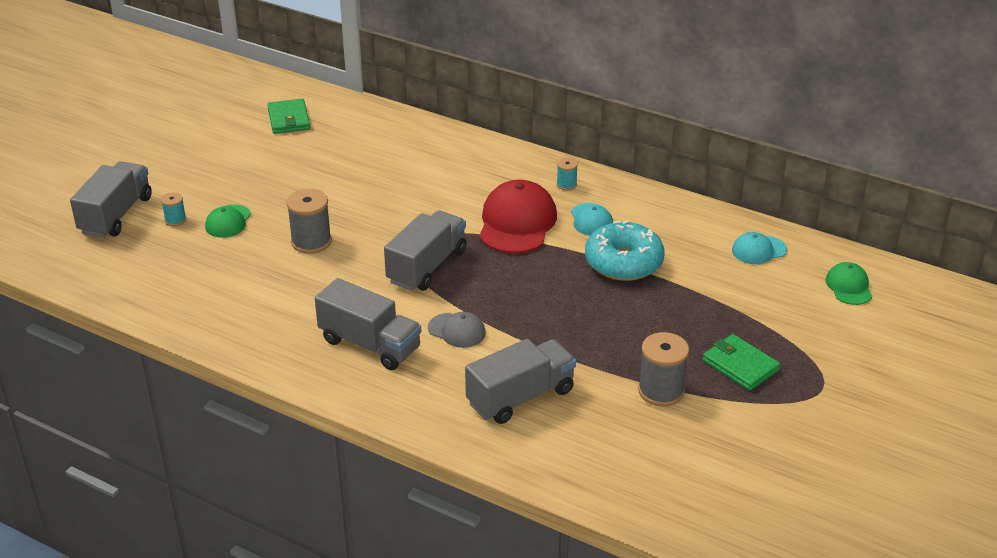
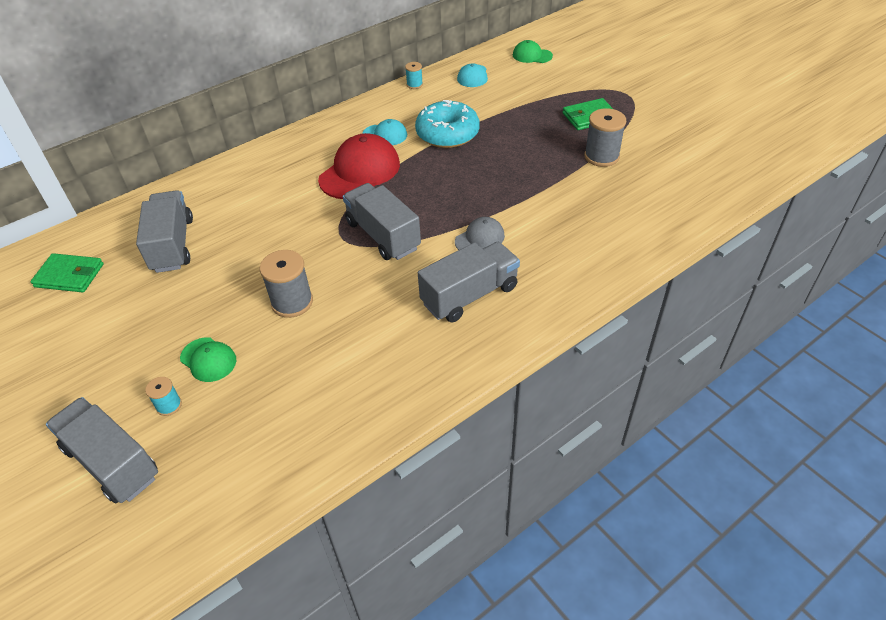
camera: 65 degrees left, 10 degrees up
grey truck [465,339,576,424] -> grey truck moved to [136,190,193,273]
red cap [479,180,557,253] -> red cap turned 90 degrees clockwise [318,133,400,199]
turquoise spool [557,158,578,191] -> turquoise spool moved to [405,62,423,89]

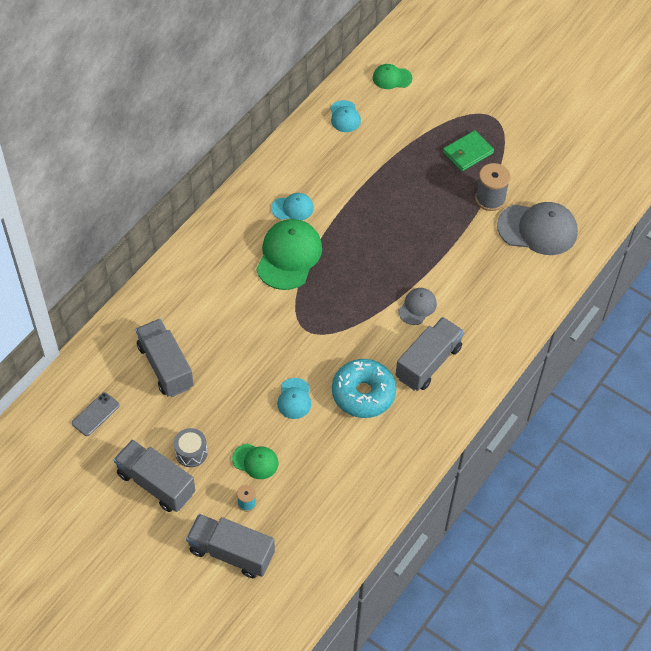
camera: 20 degrees left, 10 degrees up
green wallet [30,253,104,292] -> grey phone [72,392,120,436]
grey spool [260,250,313,318] -> turquoise cap [277,378,311,419]
red cap [318,133,400,199] -> green cap [256,219,322,290]
grey truck [343,183,421,260] -> grey truck moved to [114,439,195,512]
turquoise spool [405,62,423,89] -> none
turquoise donut [415,100,480,148] -> turquoise donut moved to [332,359,396,418]
none -> grey drum [174,428,208,467]
none -> grey cap [497,202,578,255]

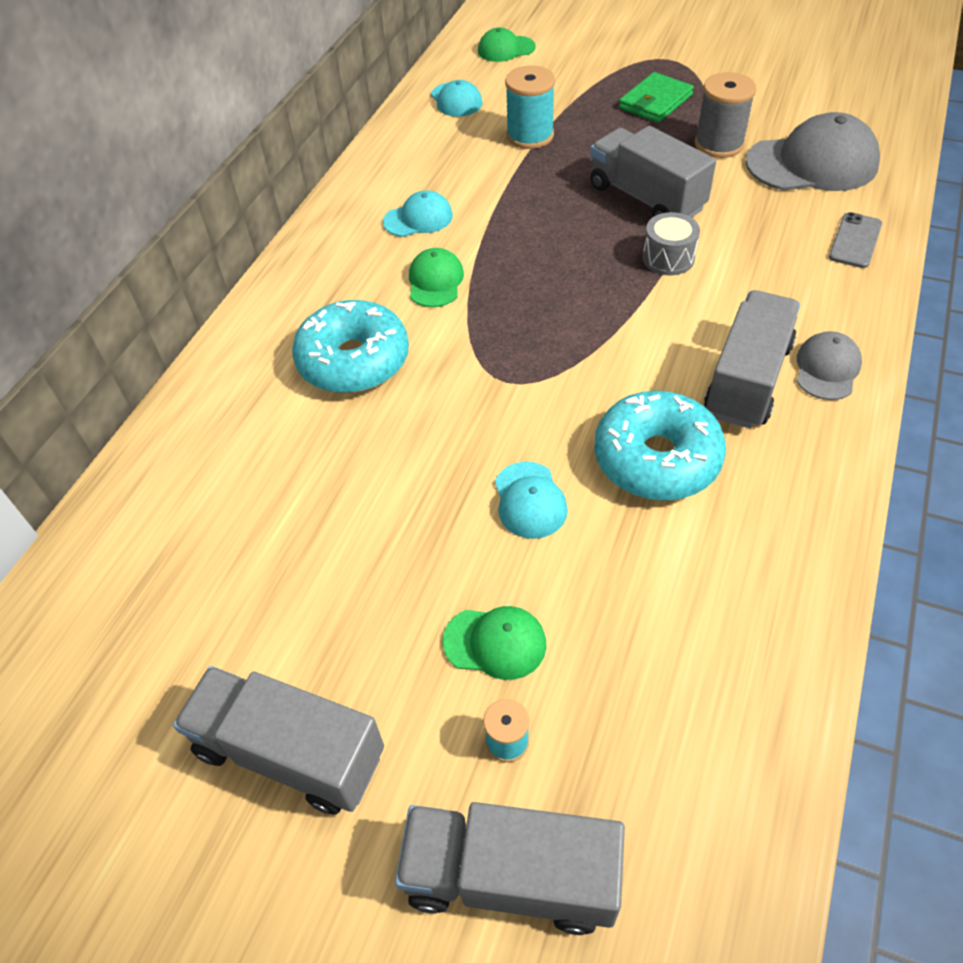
camera: 10 degrees left, 5 degrees down
grey phone [72,392,120,436] -> grey phone moved to [829,212,882,268]
grey truck [136,319,194,397] -> grey truck moved to [590,126,716,218]
grey drum [174,428,208,467] -> grey drum moved to [643,212,700,275]
green cap [256,219,322,290] -> green cap [409,248,464,307], size x0.53
grey cap [398,288,437,325] -> grey cap moved to [797,331,862,400]
none -> turquoise donut [292,300,409,393]
none -> turquoise spool [505,65,555,149]

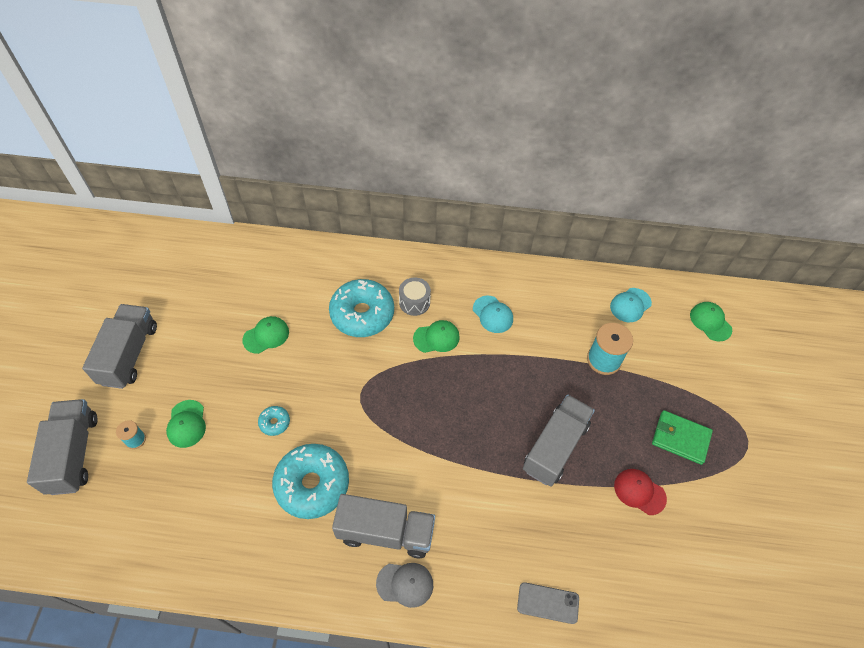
camera: 70 degrees right, 5 degrees up
turquoise cap [495,461,568,539] -> turquoise donut [258,406,290,436]
grey drum [643,212,700,275] -> grey drum moved to [399,277,431,316]
grey spool [695,72,756,158] -> red cap [614,469,667,515]
grey cap [746,112,880,191] -> none
none -> green cap [242,316,289,354]

